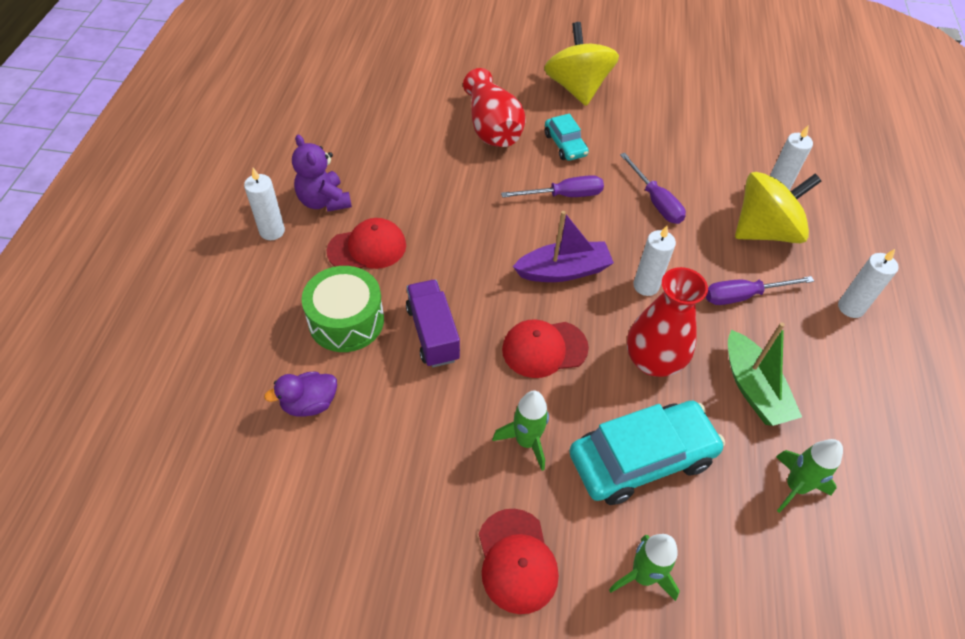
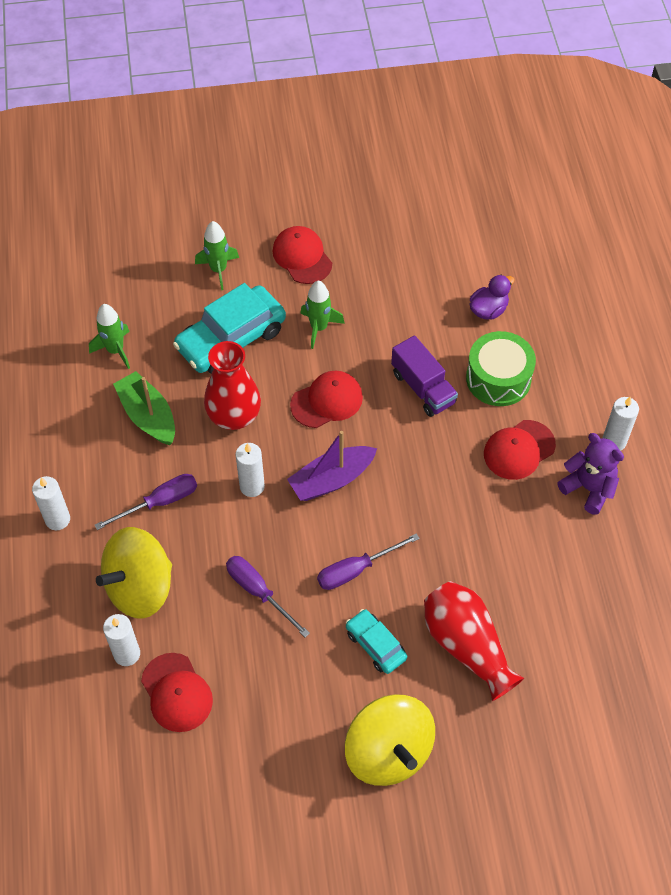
camera: 165 degrees right, 5 degrees up
none -> red cap [141,653,213,732]

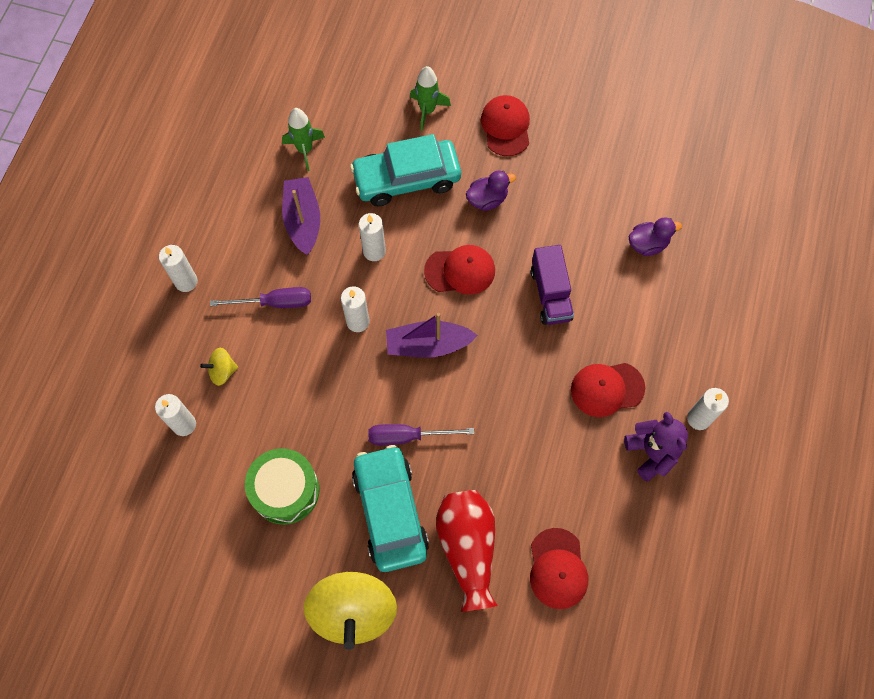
camera: 25 degrees right, 10 degrees up
yellow spinning top [96,527,172,619] -> yellow spinning top [200,348,238,386], size x0.46
green boat [113,371,175,445] -> purple boat [282,177,320,255]
red cap [141,653,213,732] -> red cap moved to [530,528,588,609]
red vase [204,341,261,430] -> white candle [359,213,386,261]
purple screwdriver [226,556,310,637] -> none
green rocket [300,281,345,349] -> purple duck [466,171,516,211]
turquoise car [346,609,407,674] -> turquoise car [352,445,429,572], size x1.86
green drum [466,331,536,406] -> green drum moved to [245,448,320,525]

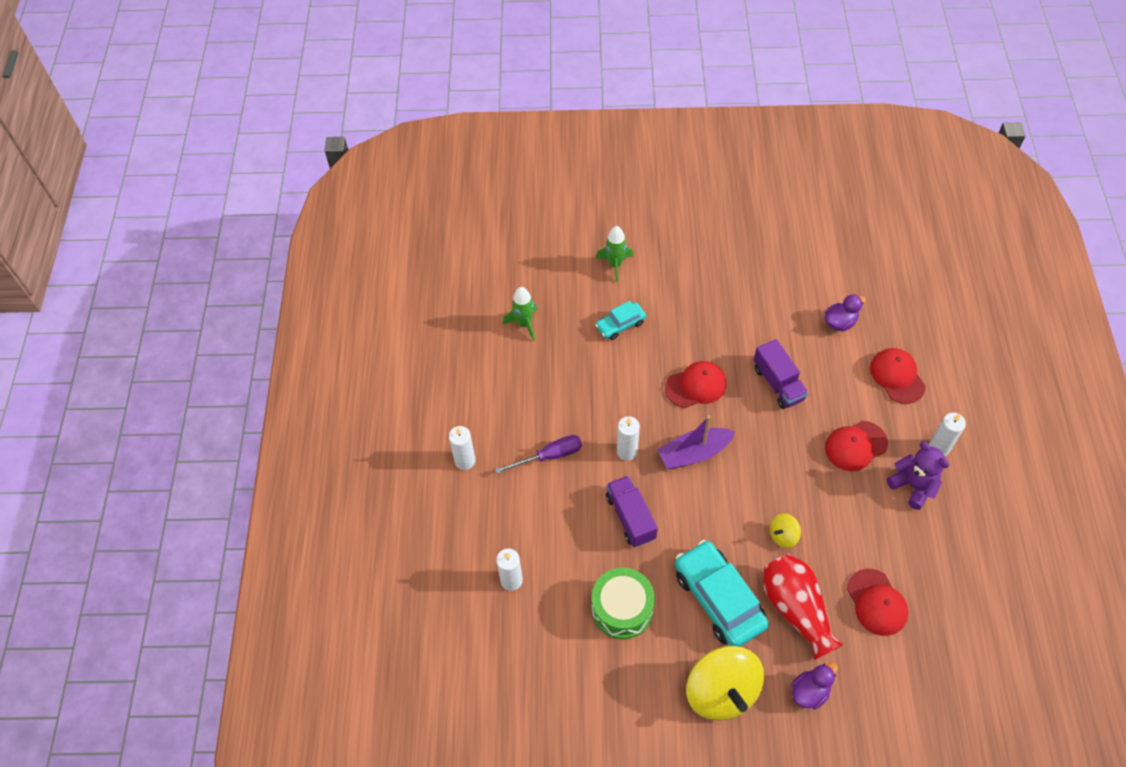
camera: 15 degrees left, 10 degrees down
yellow spinning top [200,348,238,386] -> yellow spinning top moved to [770,513,801,548]
purple boat [282,177,320,255] -> none
turquoise car [350,134,461,206] -> turquoise car [595,301,646,340], size x0.54
white candle [359,213,386,261] -> none
purple screwdriver [368,424,474,445] -> none
purple duck [466,171,516,211] -> purple duck moved to [791,663,838,709]
red cap [481,95,530,156] -> red cap moved to [870,348,926,404]
none -> purple truck [606,476,658,547]

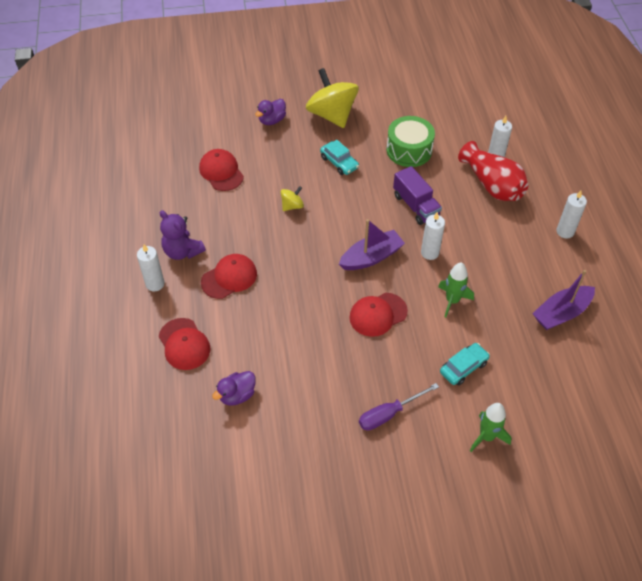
camera: 170 degrees right, 5 degrees down
purple screwdriver [495,435,582,474] -> purple screwdriver moved to [359,383,439,431]
green rocket [503,287,537,341] -> green rocket moved to [438,262,474,317]
turquoise car [675,540,769,647] -> turquoise car [320,140,359,175], size x0.54
purple truck [754,339,808,409] -> none
red vase [764,554,844,660] -> red vase moved to [458,141,528,201]
none -> purple boat [532,270,595,330]

